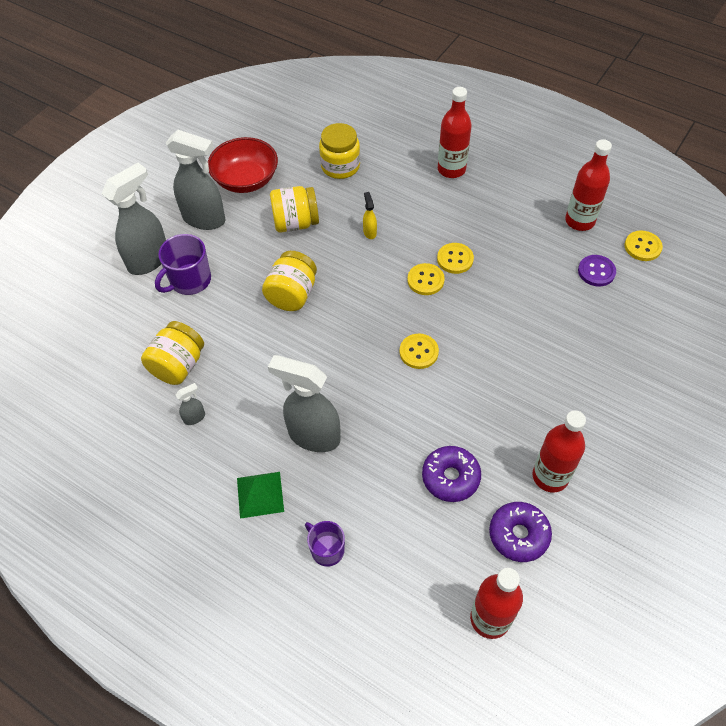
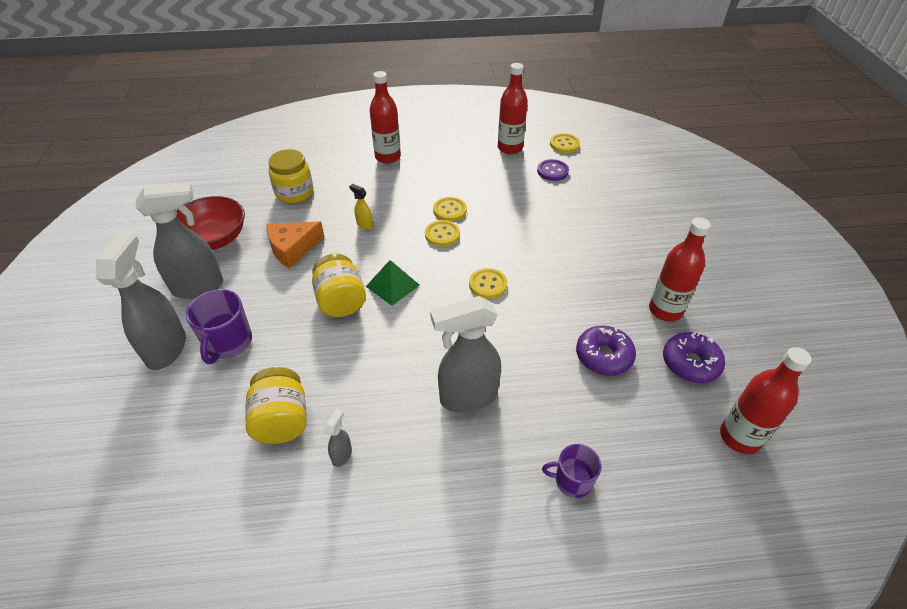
camera: 40 degrees left, 10 degrees down
green pyramid [237,472,284,519] -> green pyramid moved to [366,260,419,306]
yellow jar [270,186,319,233] -> orange cheese [267,221,324,268]

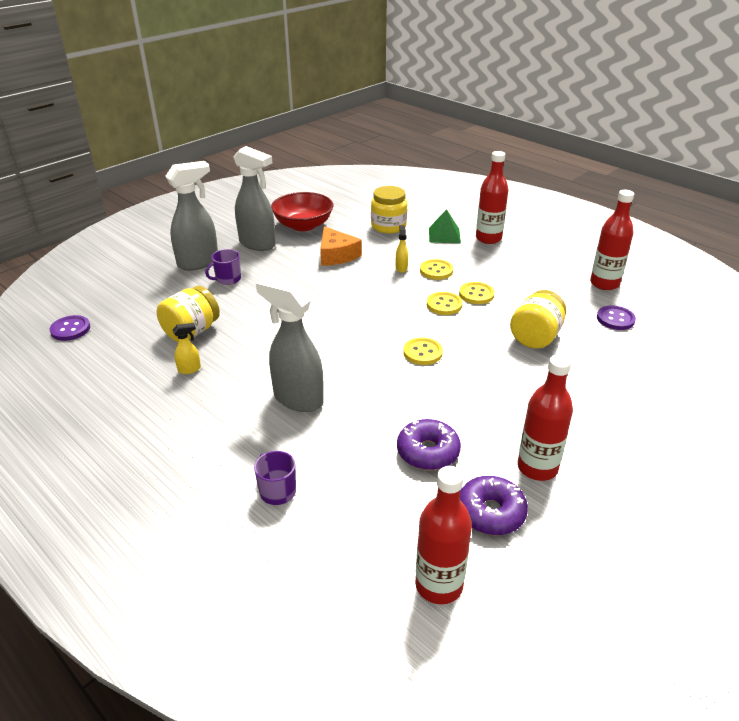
camera: 50 degrees right, 10 degrees down
purple mug [186,289,252,364] -> purple mug [205,249,241,285], size x0.66
orange cheese [267,221,324,268] -> orange cheese turned 135 degrees counterclockwise [320,226,362,266]
yellow jar [312,254,366,317] -> yellow jar moved to [510,290,566,349]
grey spray bottle [325,409,352,467] -> yellow spray bottle [173,323,201,374]
green pyramid [366,260,419,306] -> green pyramid moved to [429,209,461,243]
yellow button [550,133,580,153] -> yellow button moved to [420,259,453,280]
none -> purple button [50,315,90,341]

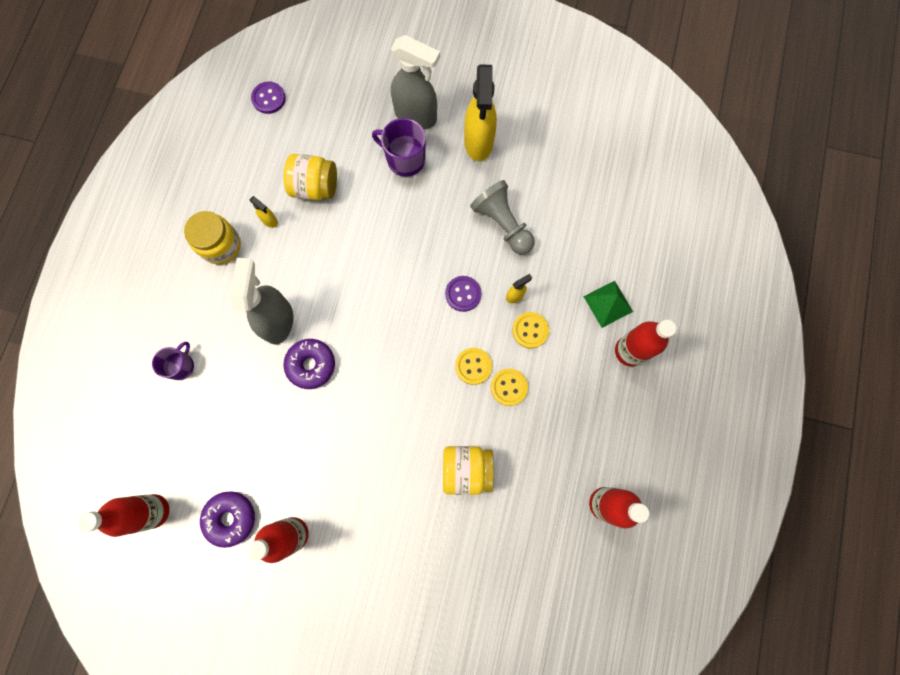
camera: 60 degrees right, 40 degrees up
purple mug [205,249,241,285] -> purple mug [372,118,426,177], size x1.52
grey spray bottle [233,146,276,251] -> yellow spray bottle [464,65,497,161]
red bowl [271,192,333,231] -> none
orange cheese [320,226,362,266] -> grey pawn [470,180,534,255]
yellow jar [371,186,407,234] -> yellow jar moved to [184,211,241,265]
purple donut [397,419,461,470] -> purple donut moved to [283,339,335,389]
yellow button [403,337,443,365] -> none
purple button [597,305,636,330] -> purple button moved to [445,276,481,312]

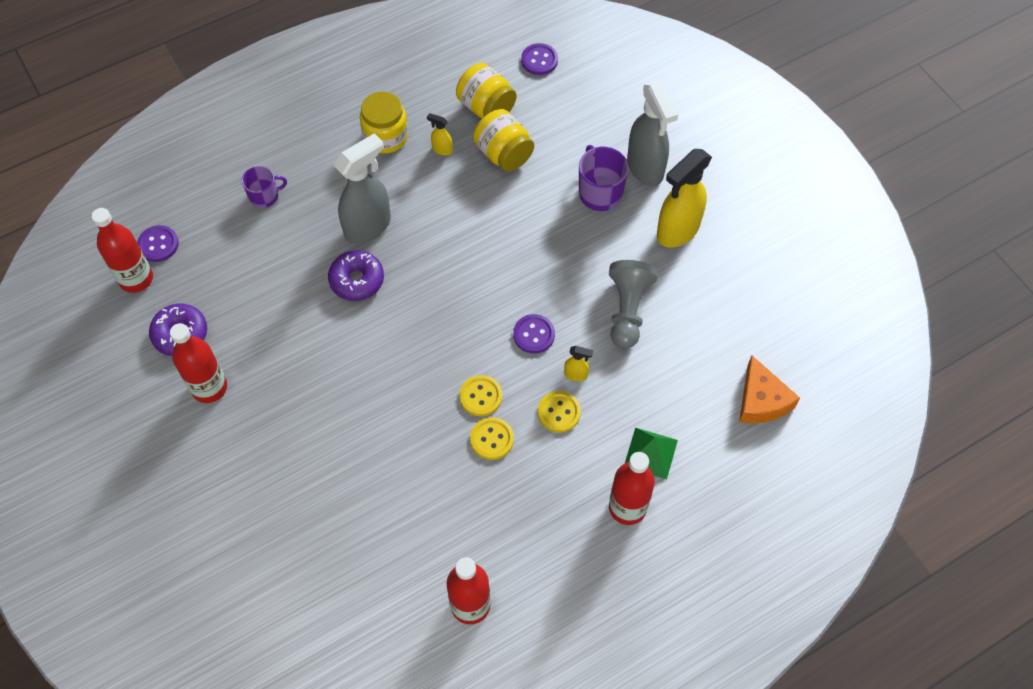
camera: 45 degrees right, 15 degrees down
yellow spray bottle [250,196,278,228] -> yellow spray bottle turned 120 degrees clockwise [427,113,453,155]
yellow jar [443,446,494,495] -> yellow jar moved to [456,63,517,118]
none -> purple button [137,225,179,262]
none -> orange cheese [739,356,800,423]

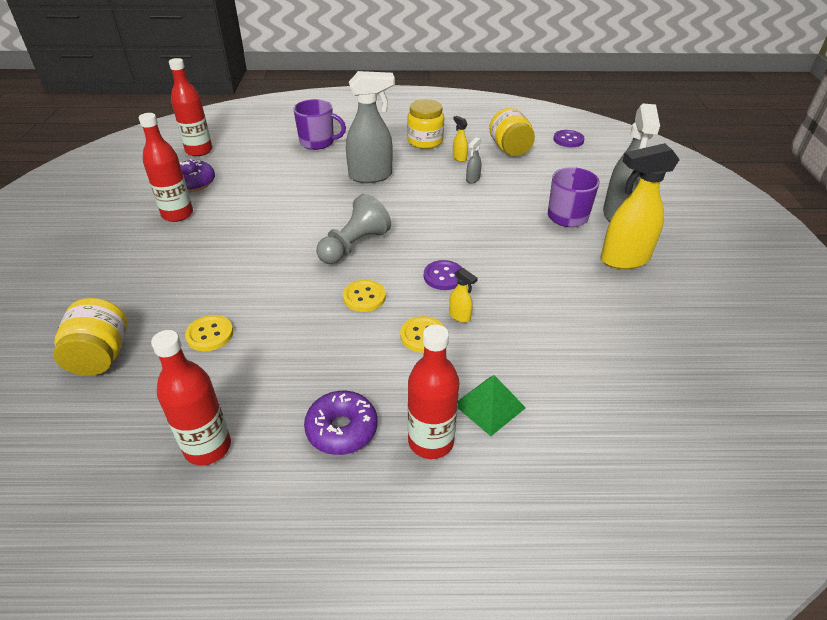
camera: 30 degrees right, 20 degrees down
purple button [137,225,179,262] -> none
purple mug [242,166,287,208] -> purple mug [293,99,346,150], size x1.52
purple donut [328,250,384,301] -> purple donut moved to [304,391,377,455]
yellow button [470,417,514,460] -> yellow button moved to [185,315,233,351]
yellow jar [473,109,534,171] -> yellow jar moved to [53,298,128,376]
grey pawn [609,260,658,349] -> grey pawn moved to [316,194,391,264]
orange cheese [739,356,800,423] -> none
none -> grey spray bottle [466,137,482,184]

